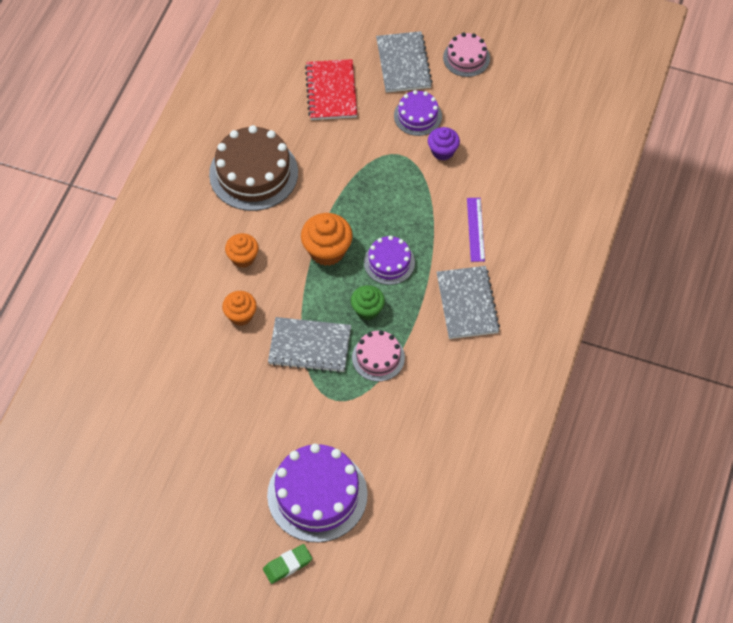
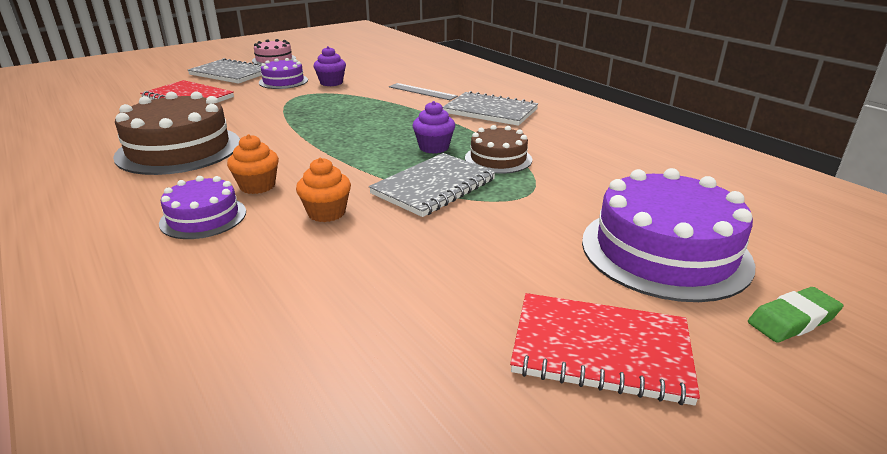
camera: 55 degrees left, 30 degrees down
green eraser [263,544,312,584] -> green eraser turned 60 degrees clockwise [748,287,843,343]
orange cupcake [301,213,353,266] -> none
green cupcake [351,285,385,320] -> purple cupcake [412,101,455,154]
pink cake [352,330,405,381] -> brown cake [465,125,532,174]
purple cake [364,236,415,285] -> purple cake moved to [159,176,246,239]
purple ruler [467,198,485,262] -> grey ruler [389,83,458,100]
none -> red notebook [510,293,700,406]

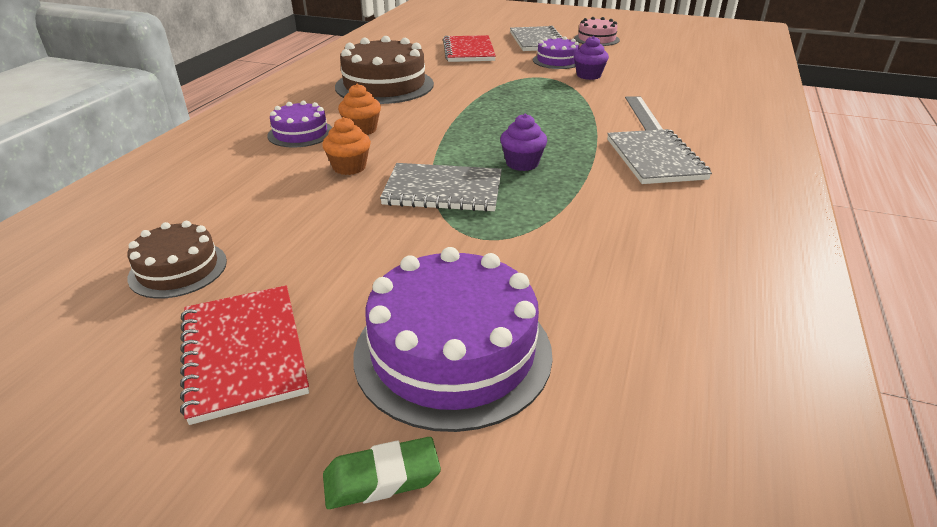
camera: 55 degrees right, 5 degrees up
brown cake [465,125,532,174] -> brown cake moved to [127,221,227,299]
green eraser [748,287,843,343] -> green eraser turned 45 degrees counterclockwise [323,437,441,509]

